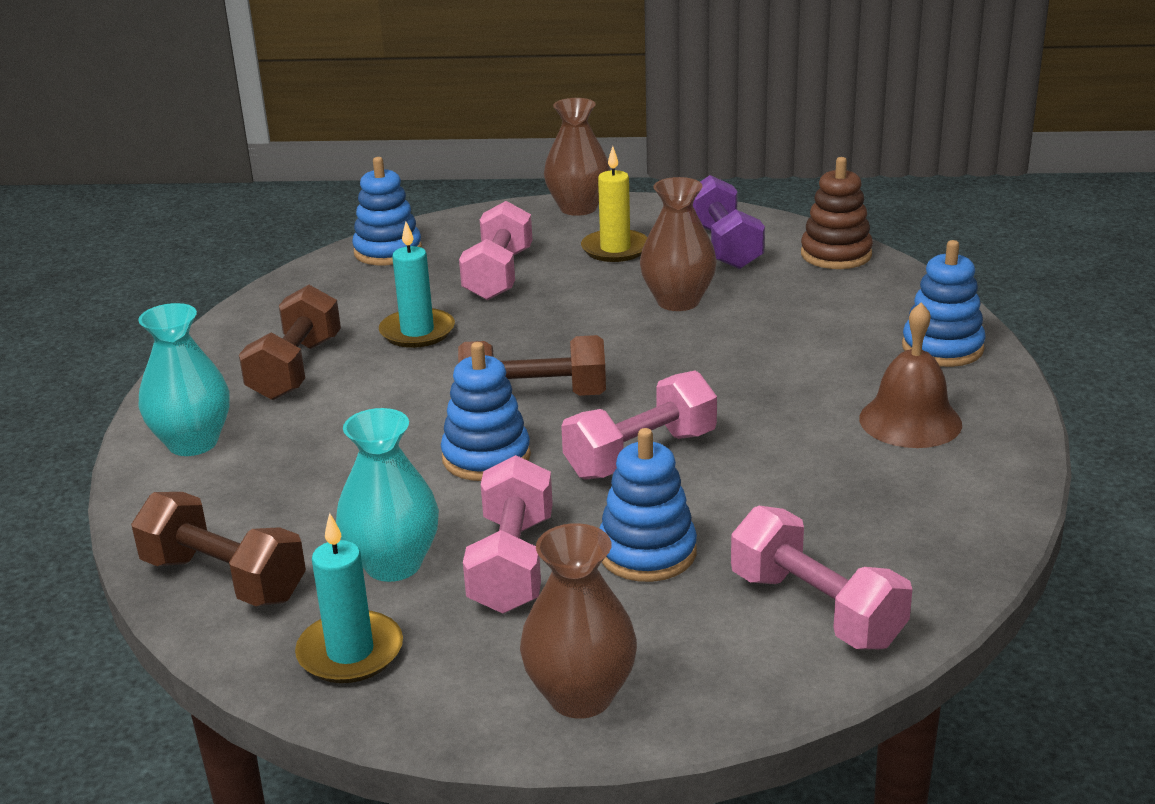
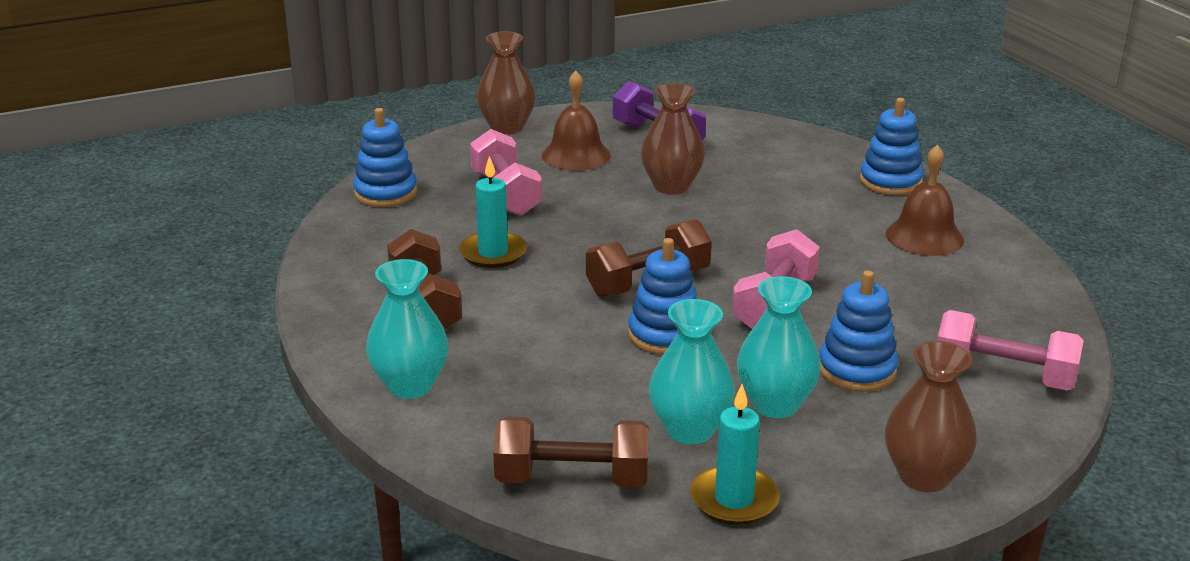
camera: 30 degrees left, 0 degrees up
pink dumbbell [463,455,553,614] -> turquoise vase [737,276,821,418]
yellow candle [581,146,647,262] -> brown bell [542,71,611,171]
brown stacking toy [801,157,873,269] -> none

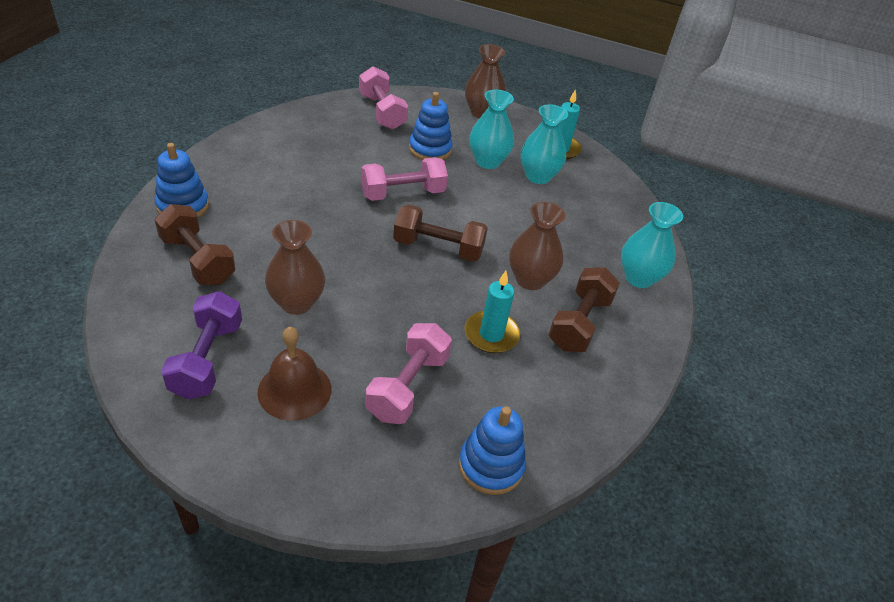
camera: 140 degrees left, 15 degrees up
brown vase [477,31,536,135] -> brown vase moved to [509,202,566,290]
brown dumbbell [493,417,649,487] -> brown dumbbell moved to [154,204,235,285]
blue stacking toy [628,238,697,355] -> none
brown bell [886,144,964,256] -> none

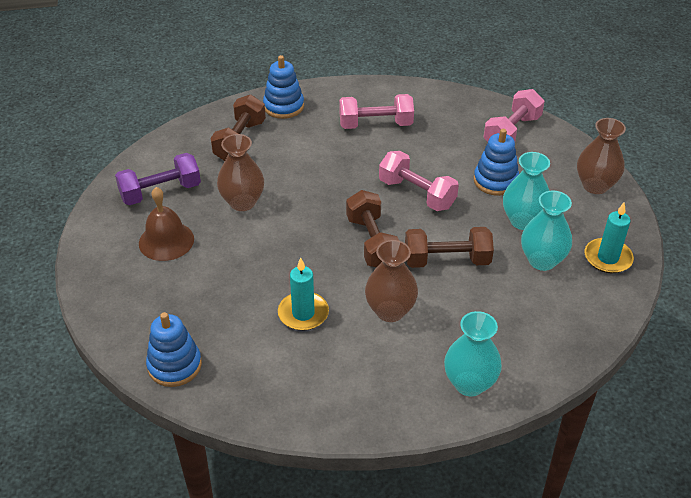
camera: 65 degrees right, 0 degrees up
pink dumbbell [365,323,452,424] -> pink dumbbell moved to [339,94,414,129]
brown dumbbell [549,268,620,352] -> brown dumbbell moved to [405,227,494,268]

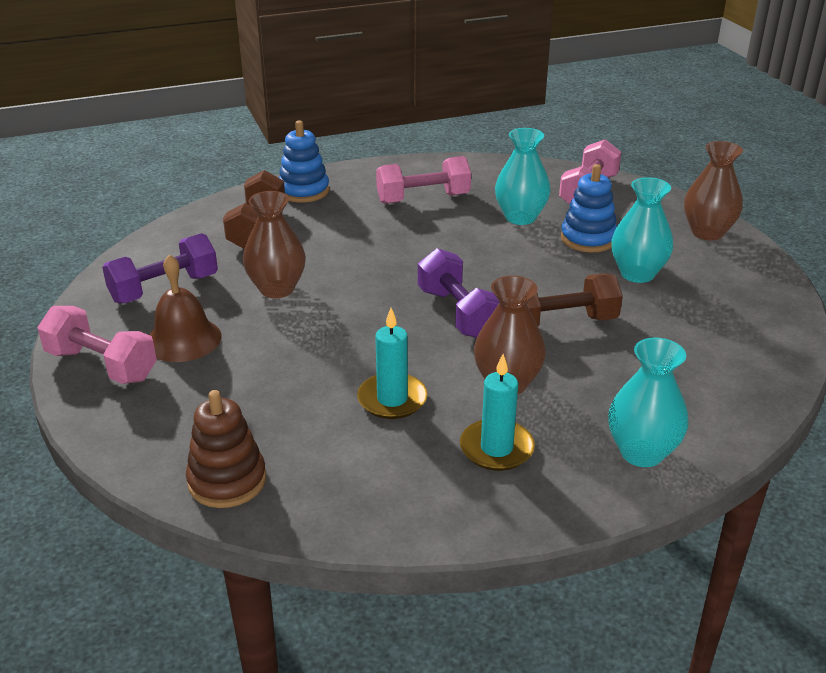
camera: 10 degrees left, 10 degrees down
blue stacking toy [146,312,202,387] -> brown stacking toy [186,390,266,508]
brown dumbbell [346,190,399,267] -> purple dumbbell [418,248,499,338]
pink dumbbell [379,151,459,211] -> pink dumbbell moved to [37,306,157,384]
turquoise vase [521,191,572,271] -> turquoise vase moved to [495,128,551,225]
turquoise candle [585,202,634,273] -> turquoise candle moved to [460,354,535,471]

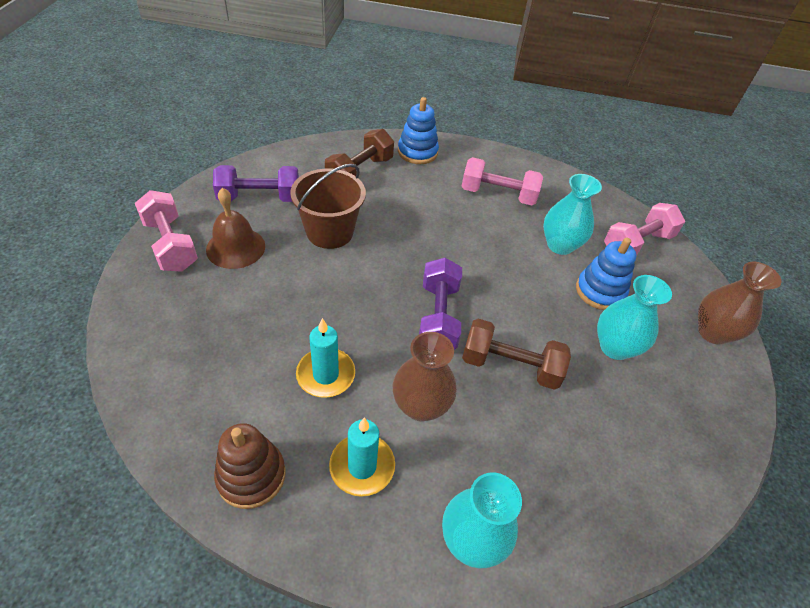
camera: 25 degrees right, 15 degrees up
brown stacking toy [186,390,266,508] -> brown stacking toy moved to [214,423,286,509]
brown vase [243,191,306,298] -> brown bucket [290,164,366,249]

